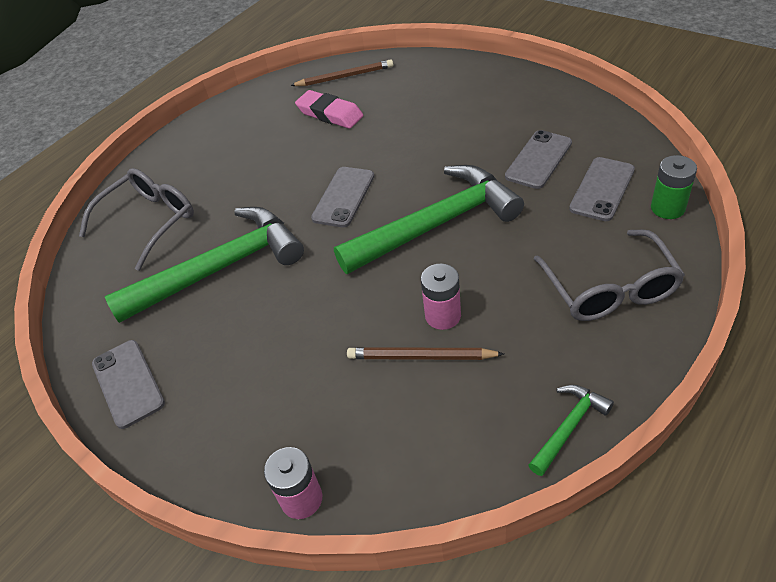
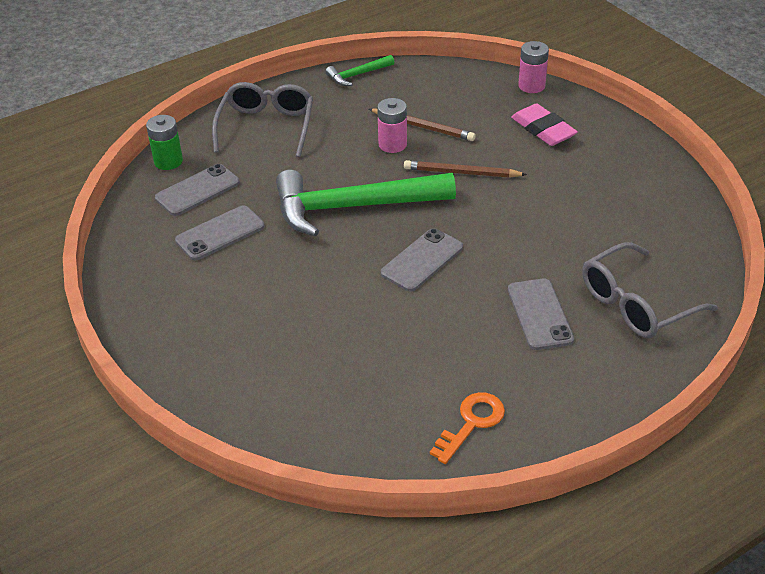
camera: 165 degrees left, 5 degrees down
grey phone [92,340,165,429] -> grey phone moved to [508,279,574,350]
green hammer [105,207,304,323] -> none
brown pencil [290,59,393,86] -> brown pencil moved to [404,160,527,178]
pink eraser [295,90,363,129] -> pink eraser moved to [511,104,578,146]
none -> orange key [430,392,505,464]

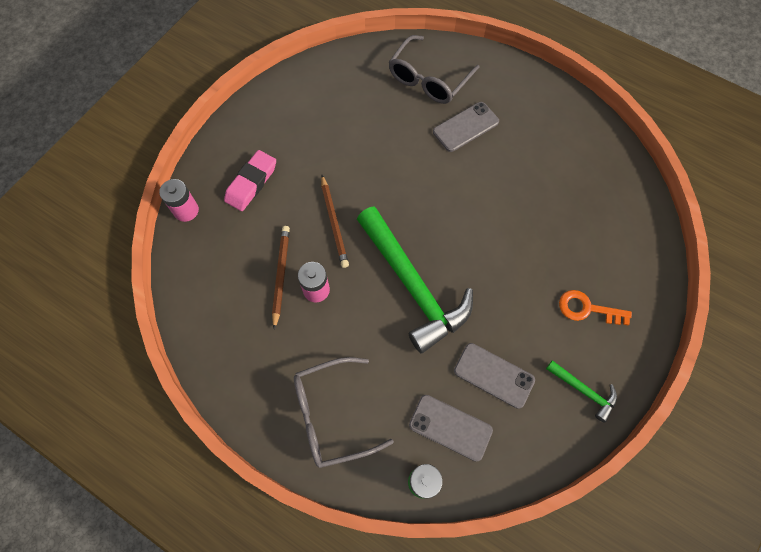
camera: 115 degrees left, 25 degrees up
green hammer [326,55,394,86] -> green hammer moved to [546,360,617,423]
grey phone [381,228,463,292] -> none
orange key [430,392,505,464] -> orange key moved to [559,290,632,325]
grey glasses [582,243,718,338] -> grey glasses turned 90 degrees clockwise [389,35,480,104]

